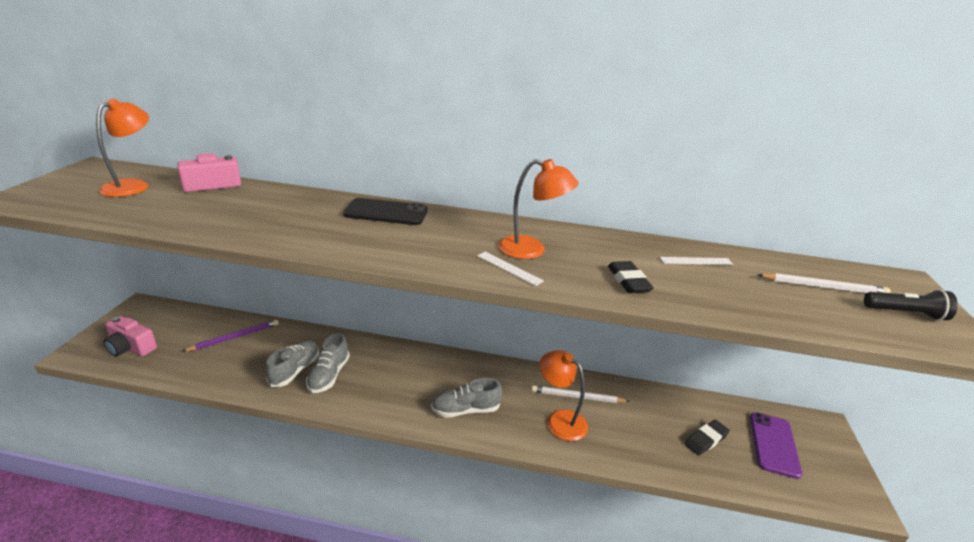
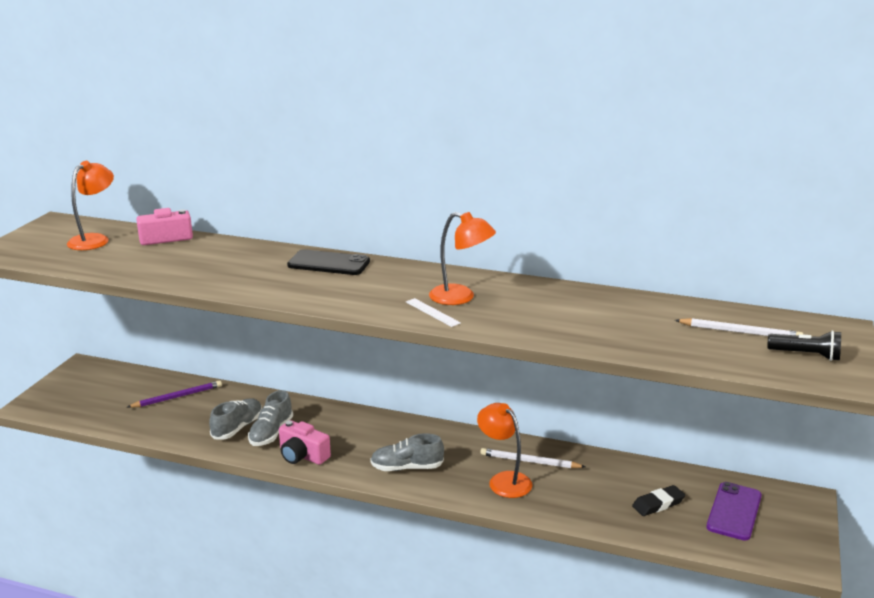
camera: 10 degrees right, 5 degrees down
pink camera [103,316,157,357] -> pink camera moved to [279,420,331,465]
black eraser [608,261,654,293] -> none
white ruler [660,257,733,265] -> none

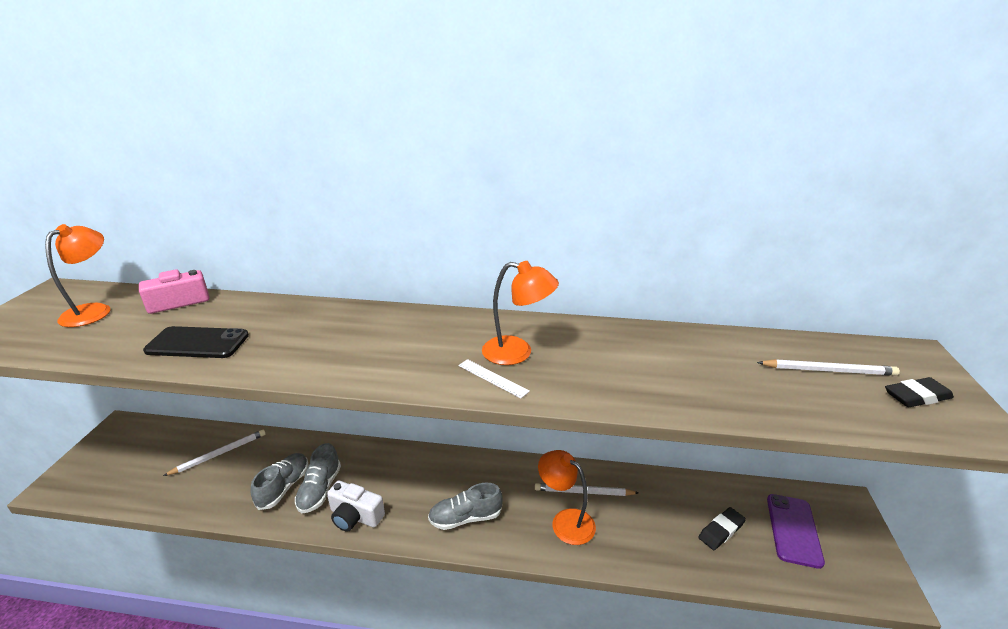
camera: 10 degrees left, 5 degrees up
purple pencil [128,380,222,408] -> white pencil [163,429,266,476]
pink camera [279,420,331,465] -> white camera [327,481,385,532]
black phone [287,249,370,275] -> black phone moved to [143,326,249,358]
black flashlight [767,330,841,361] -> black eraser [885,377,954,407]

